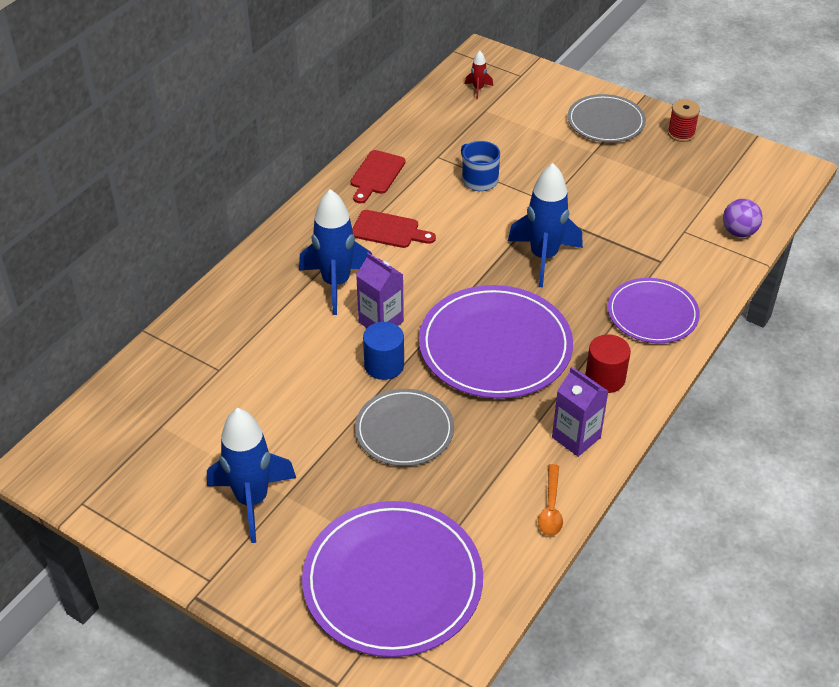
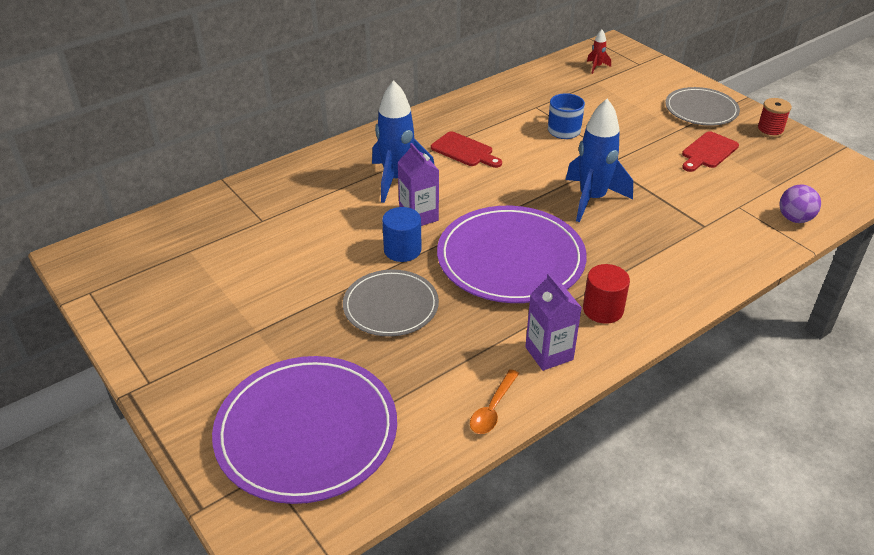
camera: 20 degrees right, 5 degrees down
blue rocket [207,408,296,543] -> none
red cutting board [350,150,406,204] -> red cutting board moved to [682,131,739,172]
purple plate [608,278,700,343] -> none

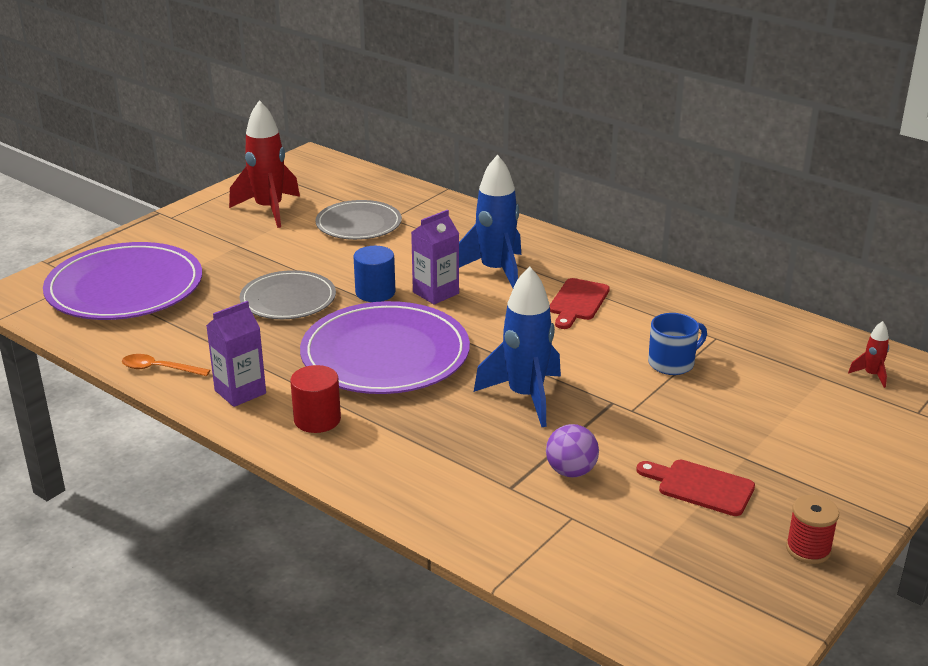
camera: 75 degrees right, 10 degrees down
grey plate [665,87,740,126] -> grey plate moved to [315,200,402,240]
purple ball [779,184,821,223] -> purple ball moved to [546,424,599,477]
none -> red rocket [229,100,300,228]

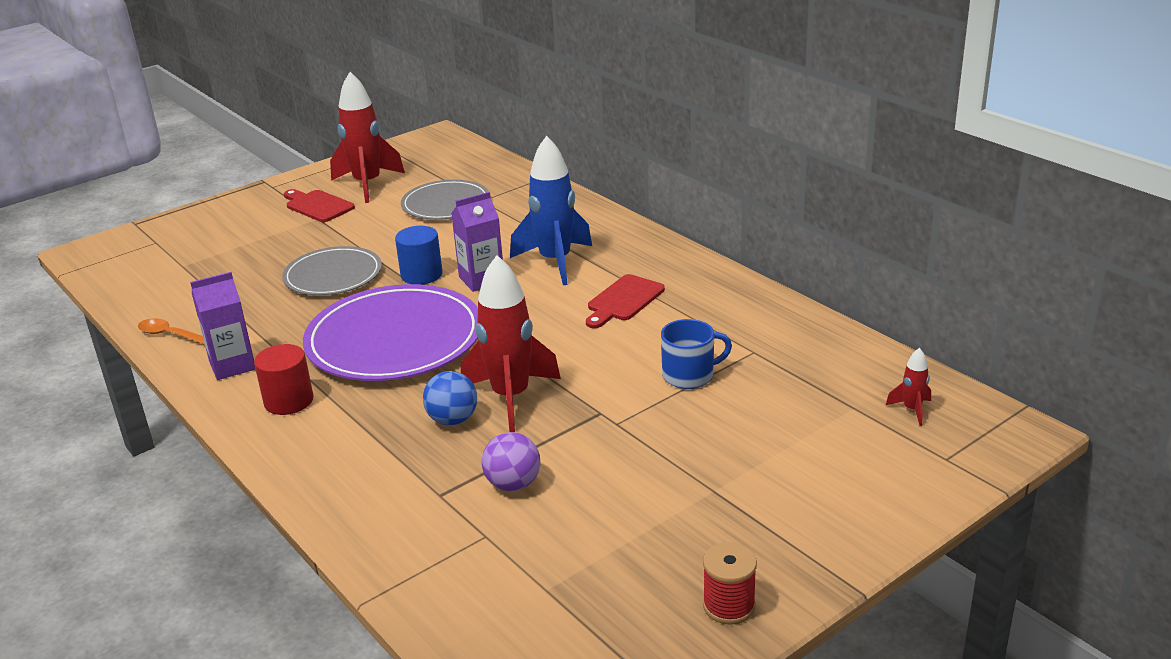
camera: 15 degrees right, 0 degrees up
purple plate [43,242,202,320] -> none
blue rocket [474,266,561,427] -> red rocket [461,255,561,432]
red cutting board [636,460,755,516] -> red cutting board moved to [284,189,355,222]
none -> blue ball [423,371,477,425]

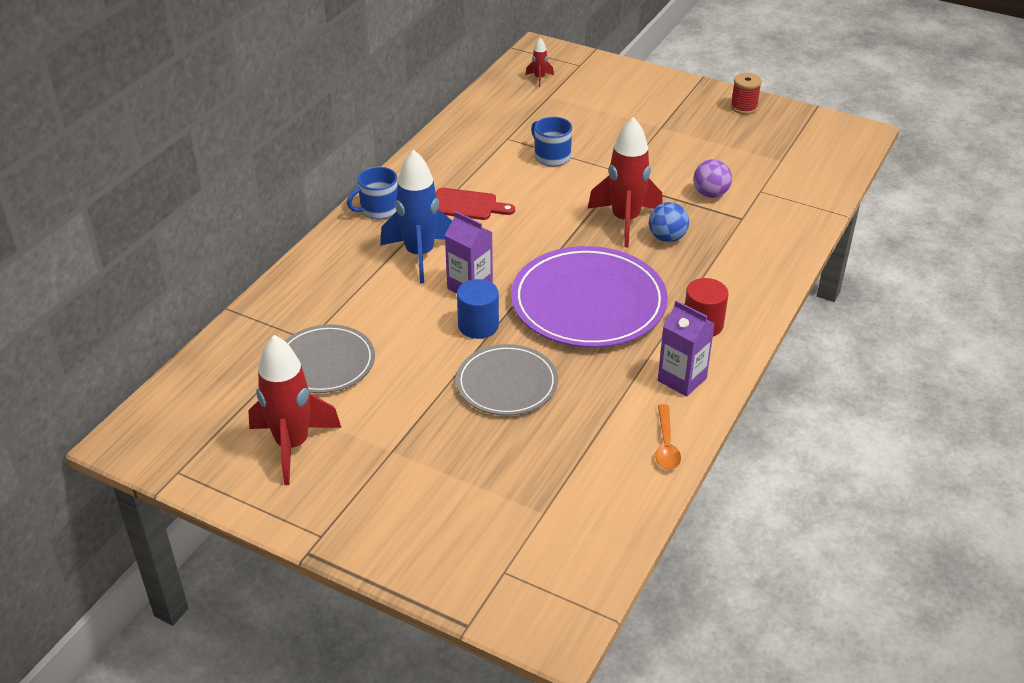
camera: 115 degrees left, 10 degrees up
red cutting board [284,189,355,222] -> none
none -> blue mug [347,167,398,219]

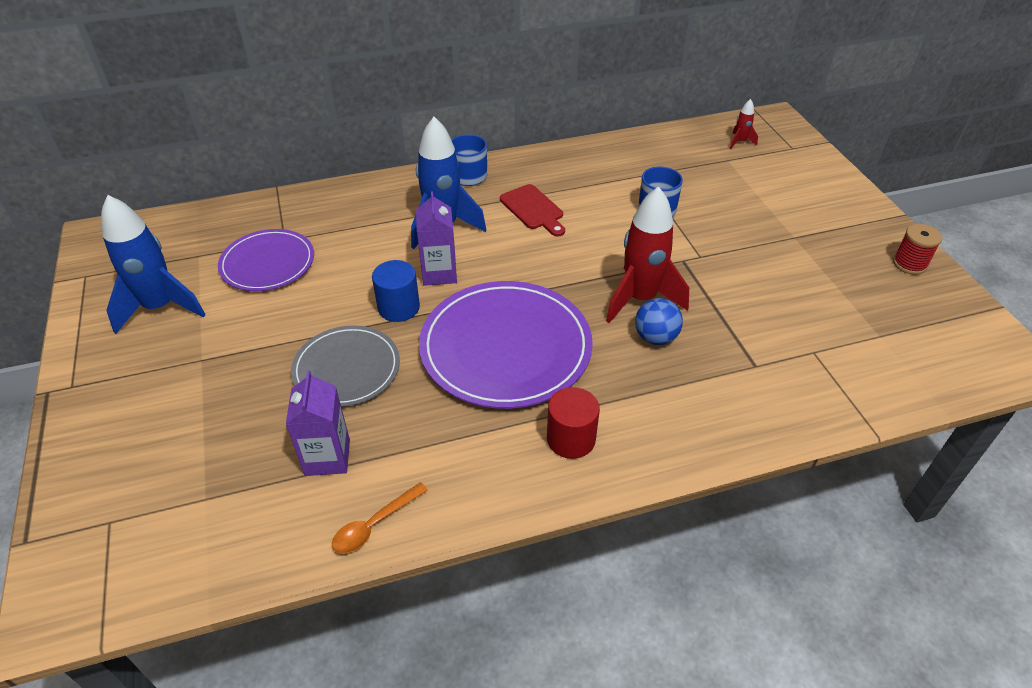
camera: 45 degrees right, 5 degrees up
red rocket [248,335,341,485] -> blue rocket [101,195,206,334]
grey plate [285,324,375,393] -> purple plate [218,229,314,291]
purple carton [658,300,714,397] -> purple carton moved to [286,370,350,476]
purple ball [693,159,732,198] -> none

